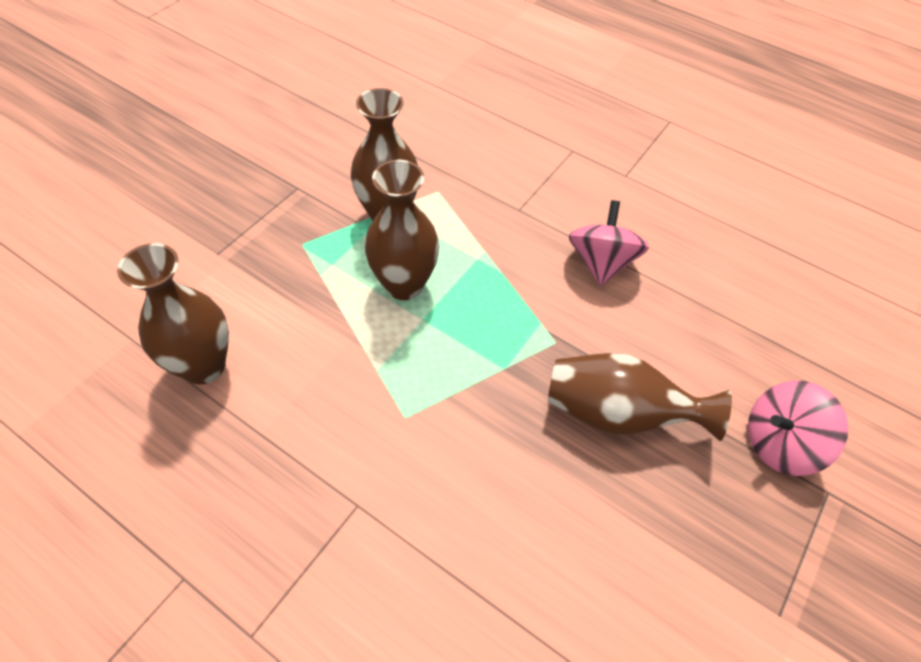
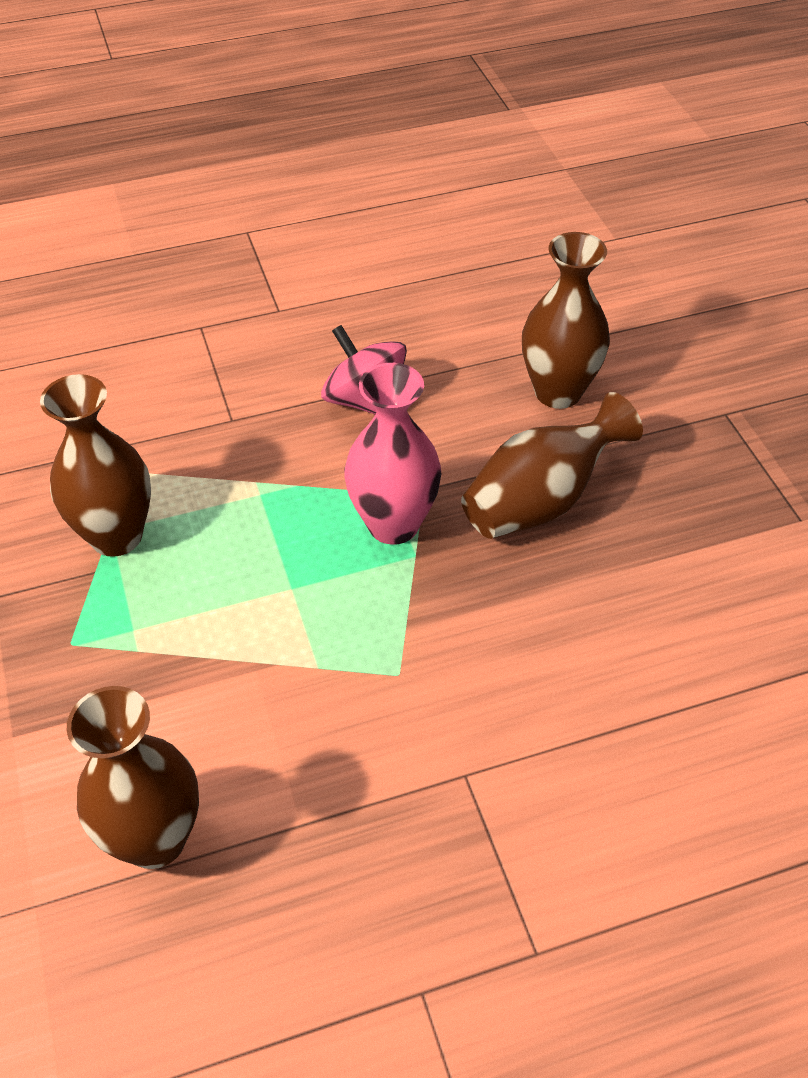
camera: 50 degrees left, 5 degrees down
brown vase [365,160,439,300] -> brown vase moved to [522,232,610,409]
pink spinning top [748,381,848,476] -> none
none -> pink vase [344,363,441,545]

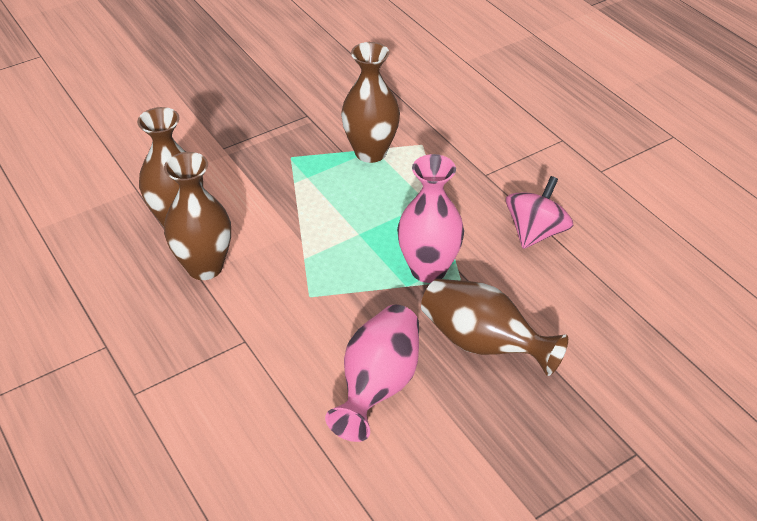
camera: 75 degrees right, 5 degrees down
brown vase [522,232,610,409] -> brown vase moved to [164,152,231,280]
none -> pink vase [325,305,419,442]

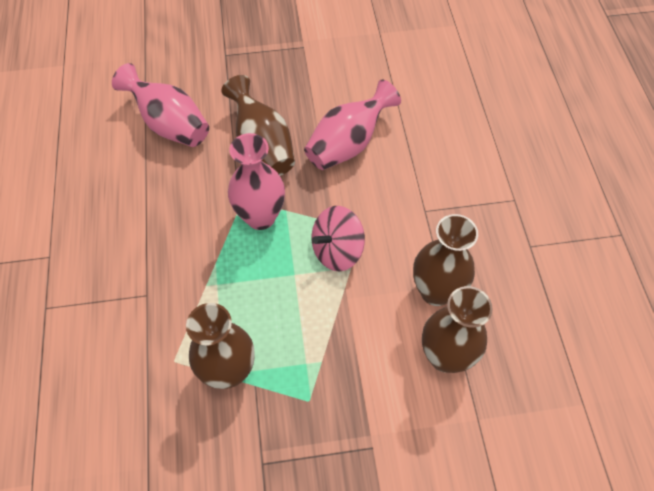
camera: 155 degrees left, 15 degrees up
pink spinning top [506,176,573,249] -> pink spinning top moved to [312,206,365,271]
none -> pink vase [112,63,209,147]

